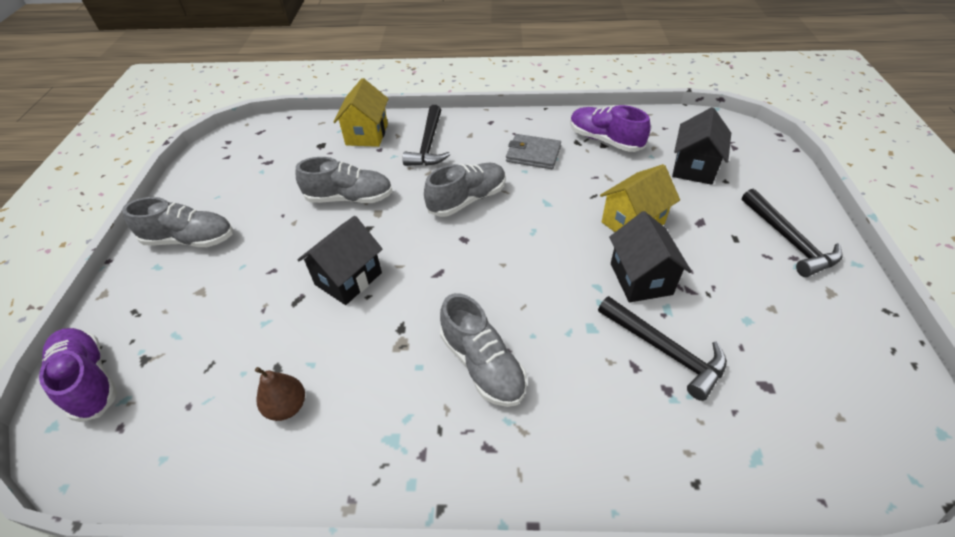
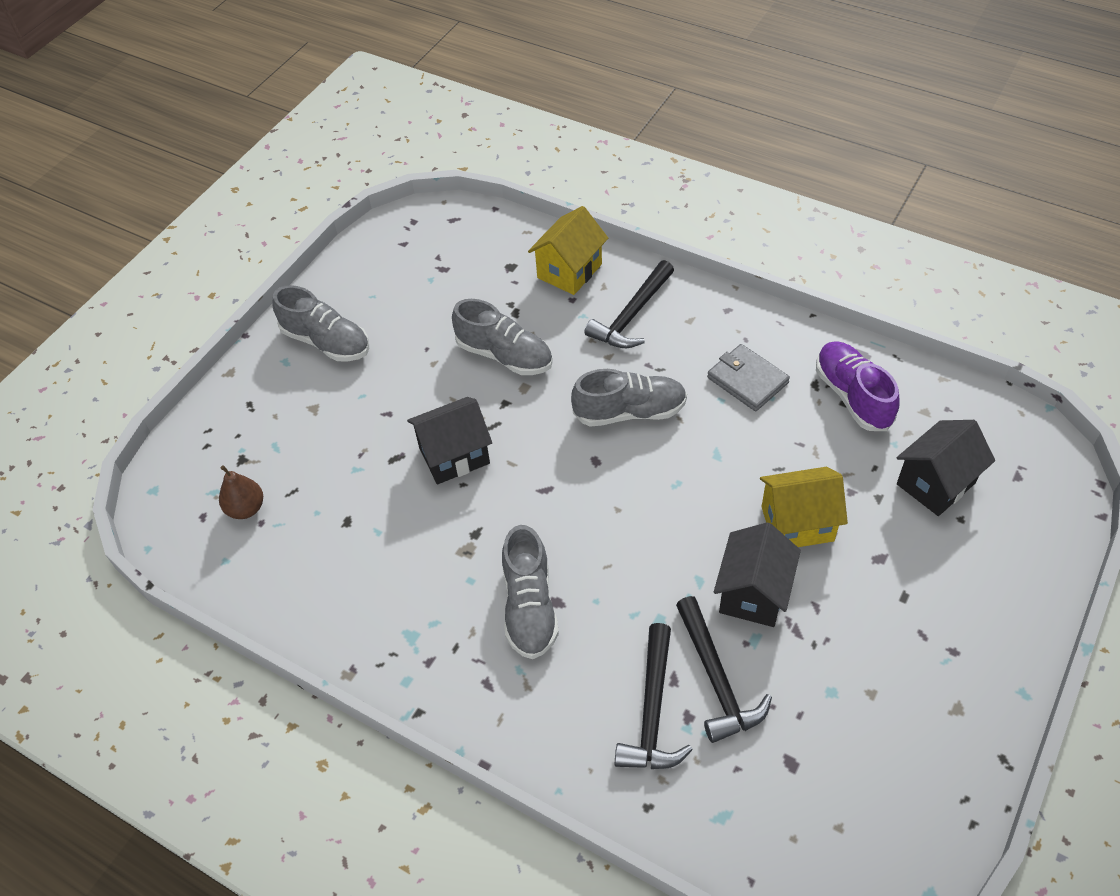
camera: 30 degrees right, 5 degrees up
purple shoe [39,328,117,422] -> none
brown pear [255,367,305,421] -> brown pear moved to [219,465,263,519]
black hammer [742,189,843,277] -> black hammer moved to [615,623,693,769]

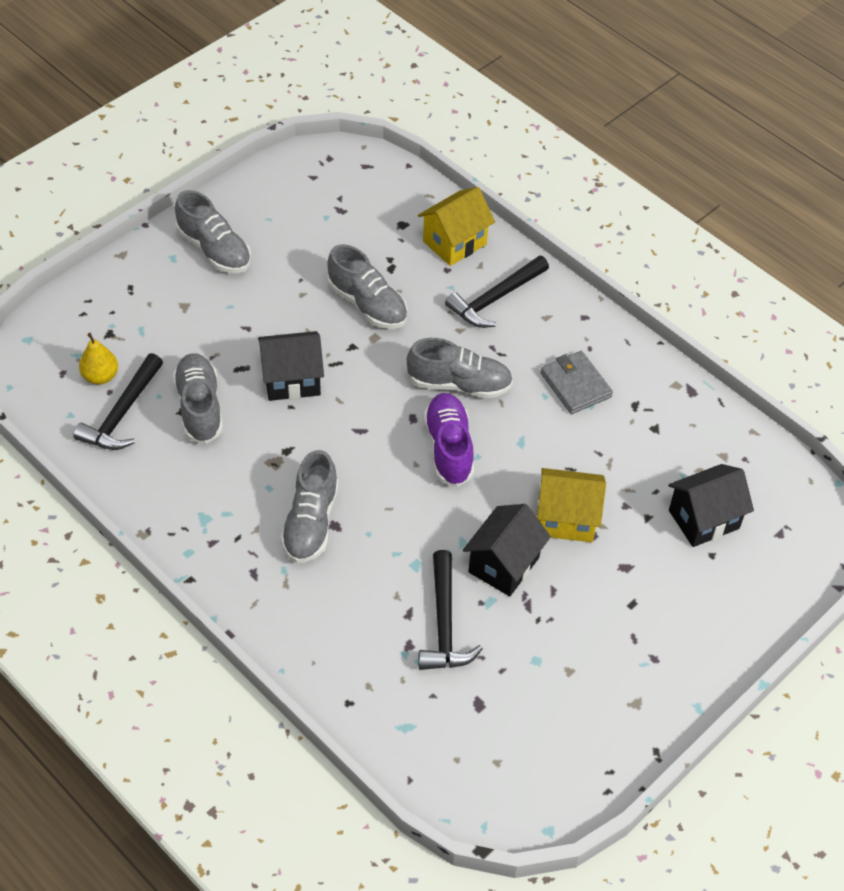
camera: 10 degrees right, 0 degrees up
brown pear [219,465,263,519] -> yellow pear [79,333,118,385]
black hammer [615,623,693,769] -> black hammer moved to [73,353,163,450]
purple shoe [816,341,899,431] -> purple shoe moved to [424,393,474,487]
none -> grey shoe [173,353,223,444]

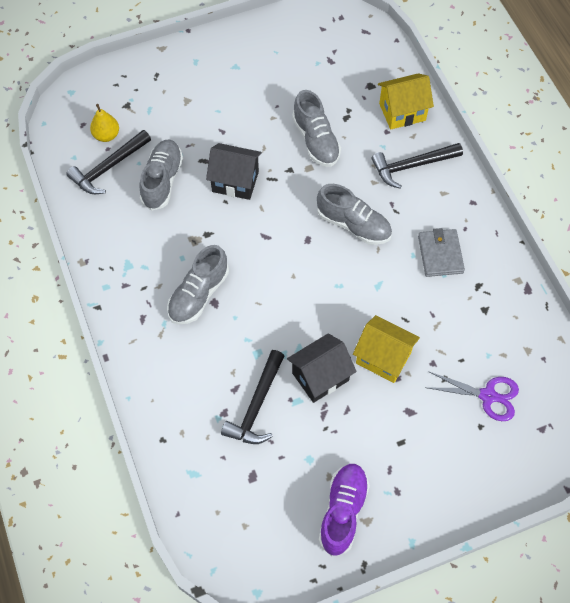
camera: 25 degrees right, 10 degrees up
grey shoe [175,190,251,273] -> none
purple shoe [424,393,474,487] -> purple shoe moved to [319,464,370,556]
black house [668,464,754,547] -> purple scissors [425,372,519,421]

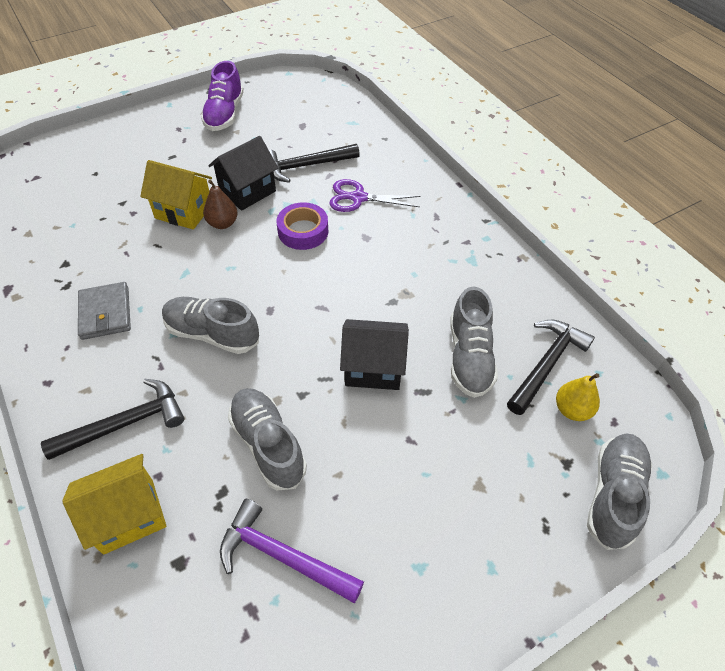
camera: 170 degrees right, 10 degrees down
grey shoe [167,245,229,324] -> grey shoe moved to [587,434,652,550]
black hammer [221,350,284,444] -> black hammer turned 120 degrees counterclockwise [269,144,360,183]
purple scissors [425,372,519,421] -> purple scissors moved to [329,179,421,212]
none -> brown pear [203,180,238,229]
none -> purple hammer [220,499,364,603]
none -> purple tape [277,202,328,250]

